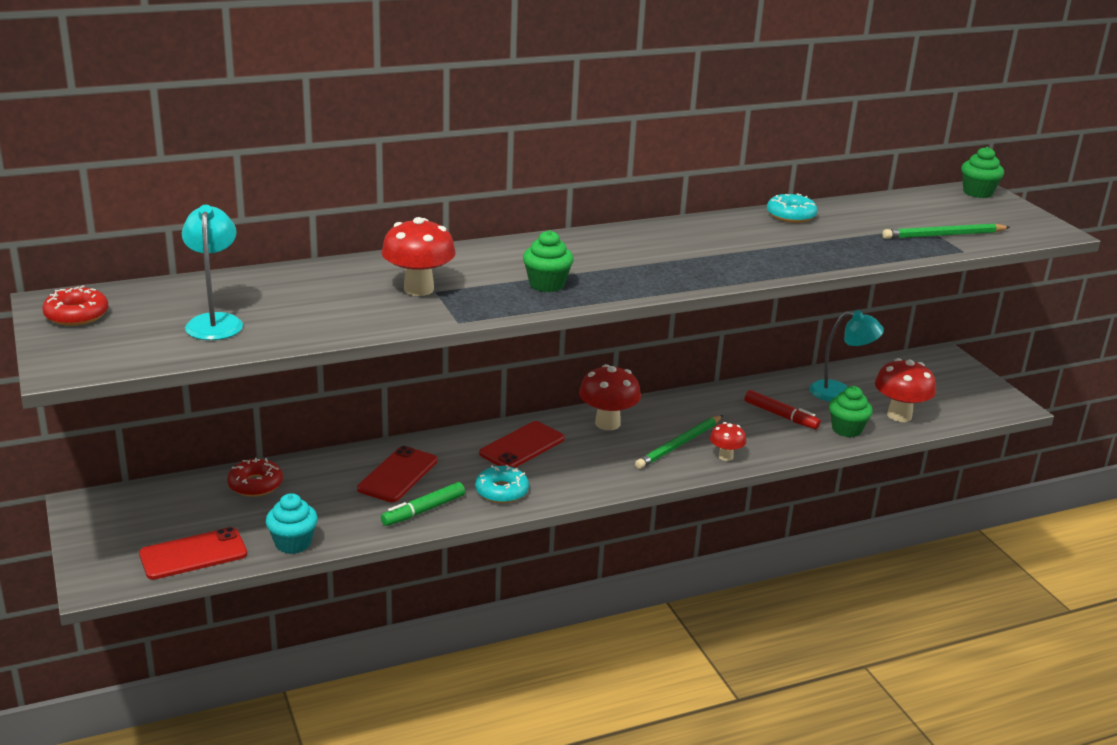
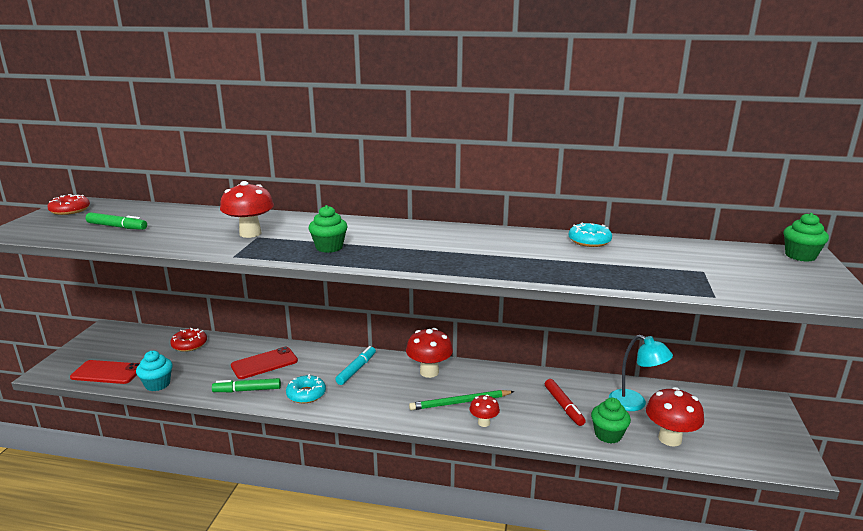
camera: 35 degrees right, 5 degrees down
turquoise lamp [182,205,243,340] -> green marker [86,213,147,230]
red phone [479,421,565,468] -> turquoise marker [335,346,376,385]
green pencil [882,223,1010,239] -> none

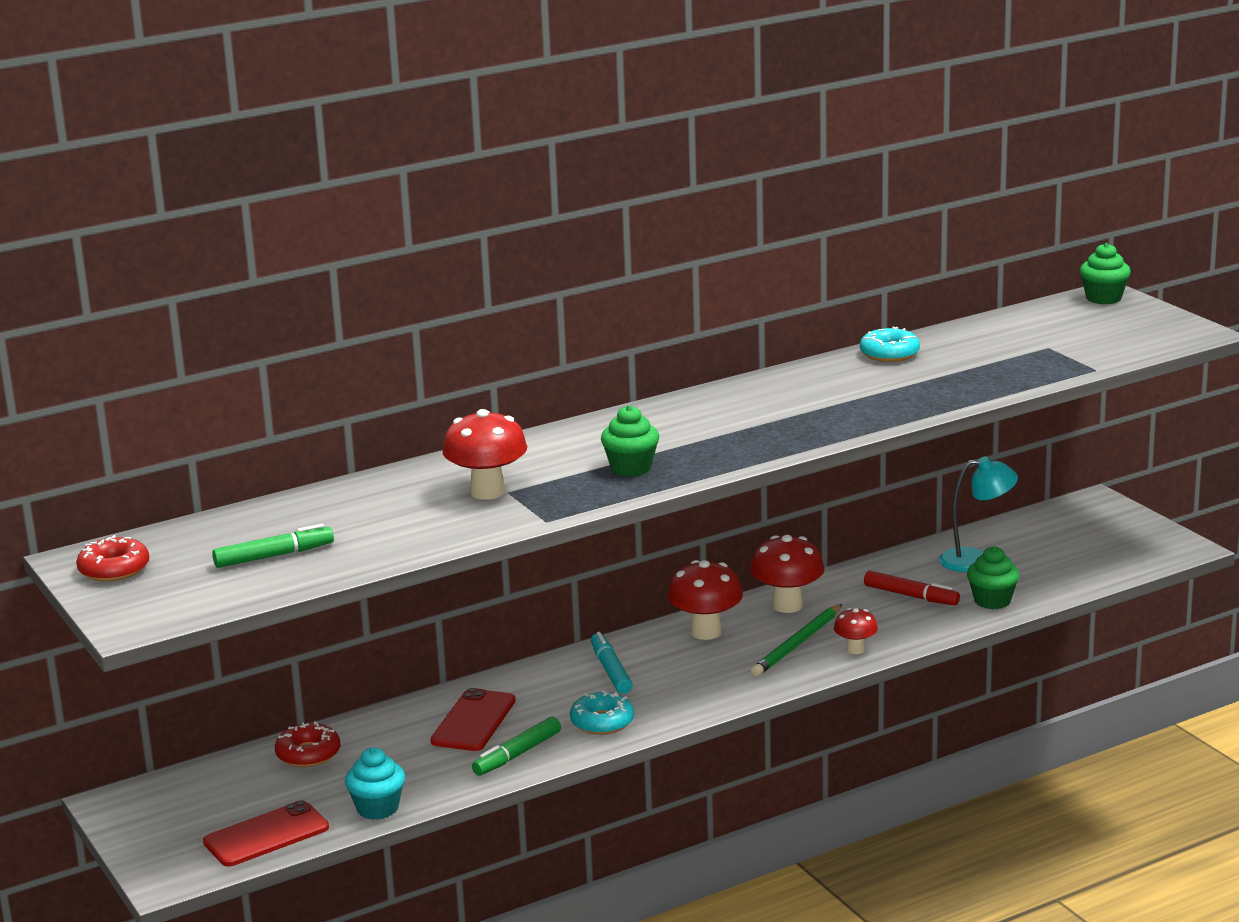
camera: 40 degrees left, 0 degrees up
red mushroom [646,387,704,447] -> red mushroom moved to [750,535,825,613]

